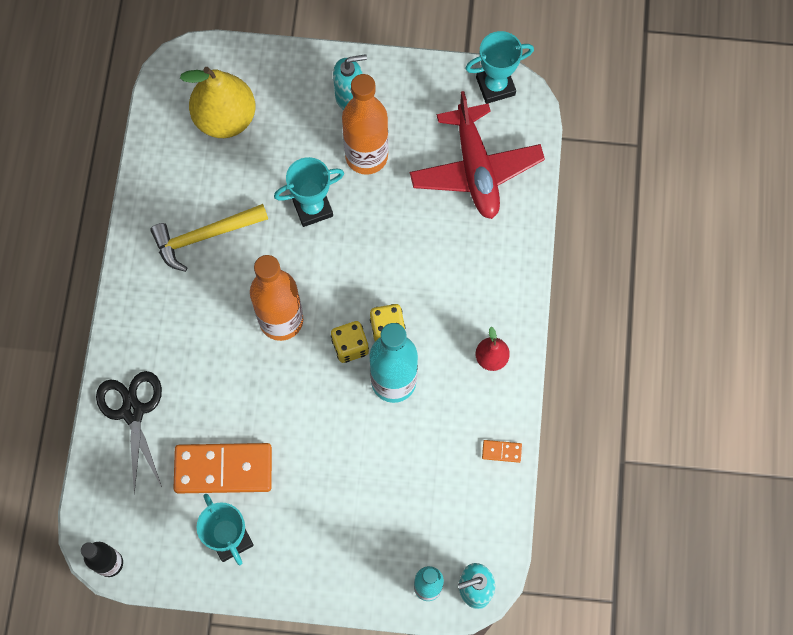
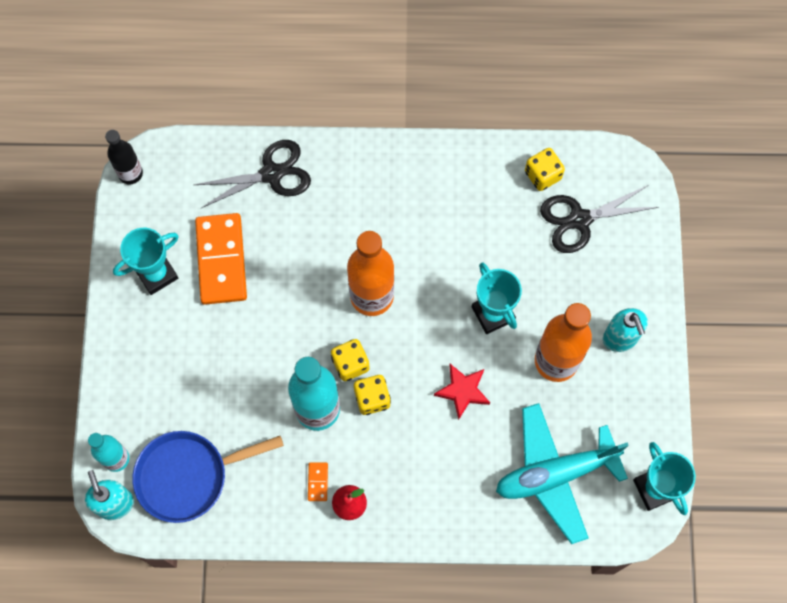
camera: 85 degrees right, 0 degrees up
yellow hammer [150,204,268,272] -> none
yellow pear [180,67,256,138] -> black scissors [540,185,659,253]
red plane [410,91,545,219] -> turquoise plane [496,403,629,544]
orange domino [482,440,522,463] -> orange domino moved to [308,462,328,501]
none -> blue pan [132,431,284,523]
none -> red star [434,364,490,420]
none -> yellow dice [525,148,565,191]

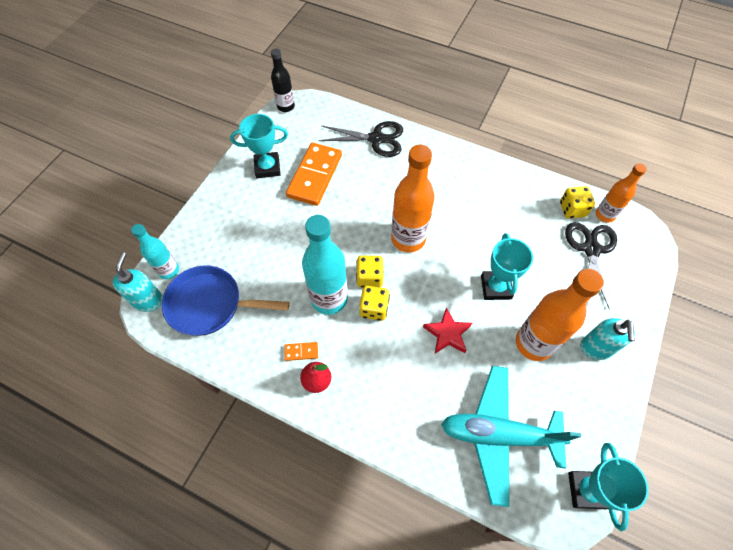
camera: 25 degrees right, 10 degrees down
orange domino [308,462,328,501] -> orange domino turned 60 degrees clockwise [285,342,318,361]
black scissors [540,185,659,253] -> black scissors turned 90 degrees clockwise [565,222,617,309]
none -> orange bottle [596,163,647,223]

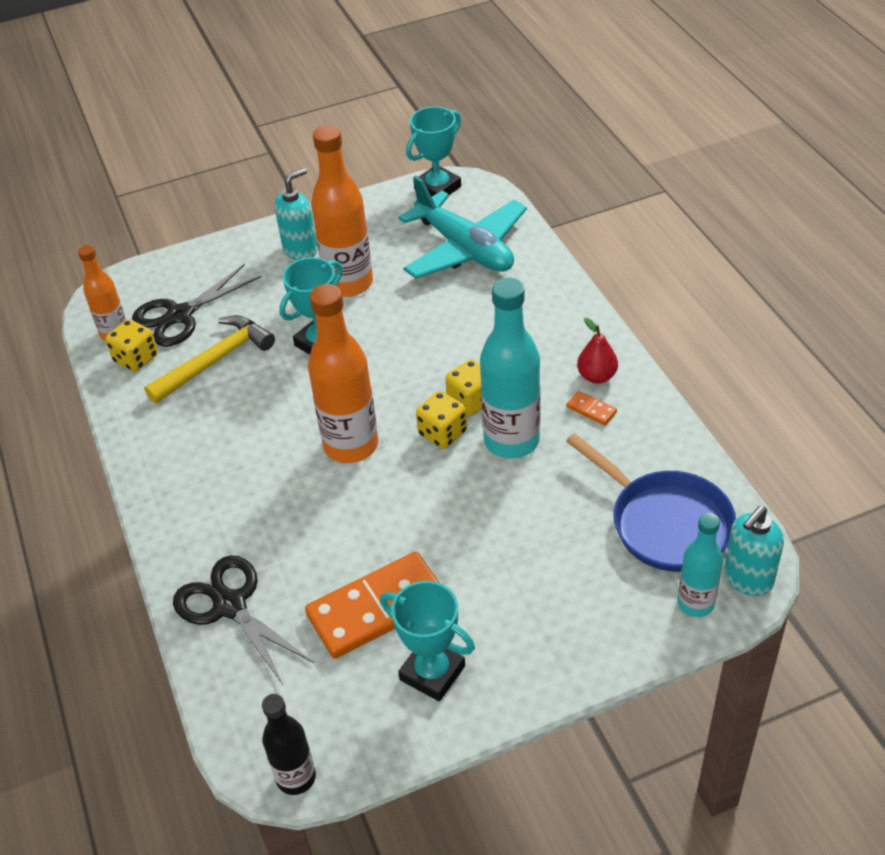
camera: 135 degrees left, 15 degrees down
red star [423,307,472,354] -> none
none -> yellow hammer [144,315,275,404]

